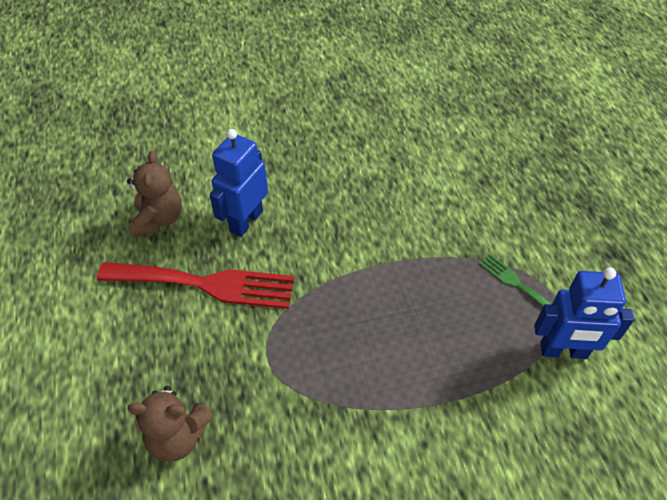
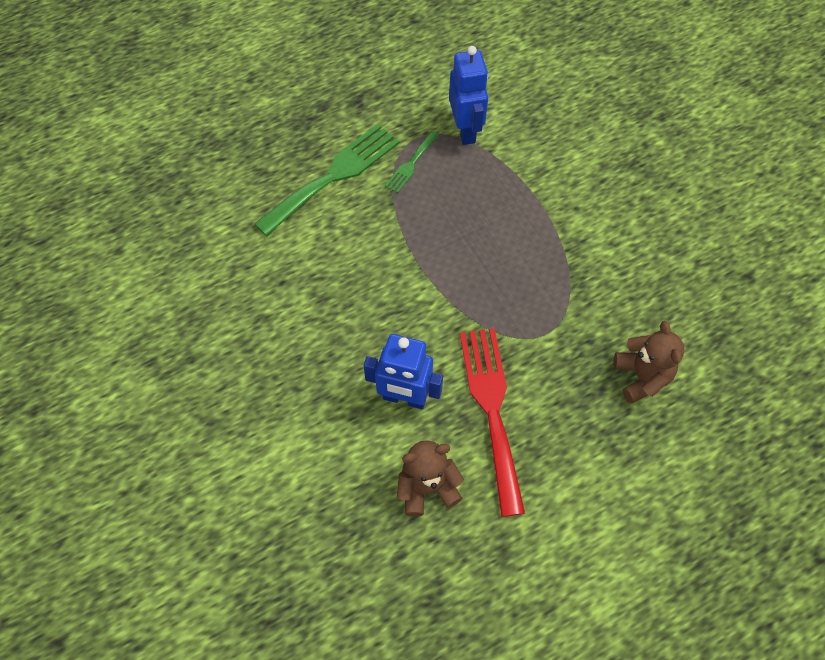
camera: 105 degrees left, 10 degrees up
none -> green fork [254,124,400,236]

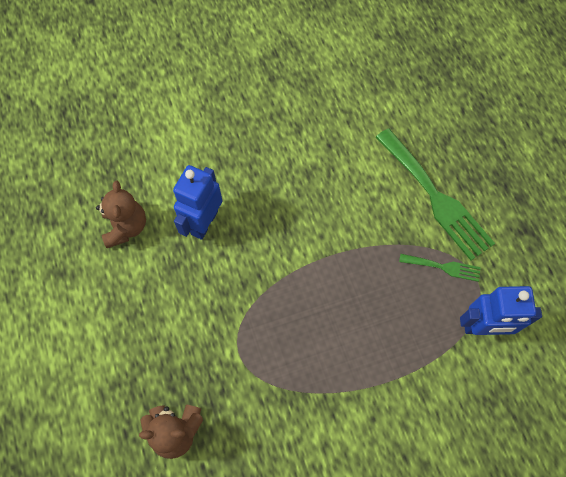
camera: 100 degrees right, 5 degrees up
green fork [385,131,439,193] -> green fork turned 150 degrees clockwise [399,254,481,282]
red fork [460,328,525,517] -> none

